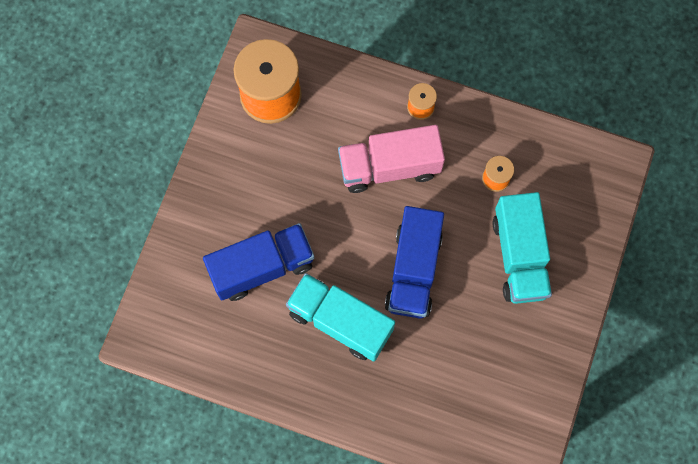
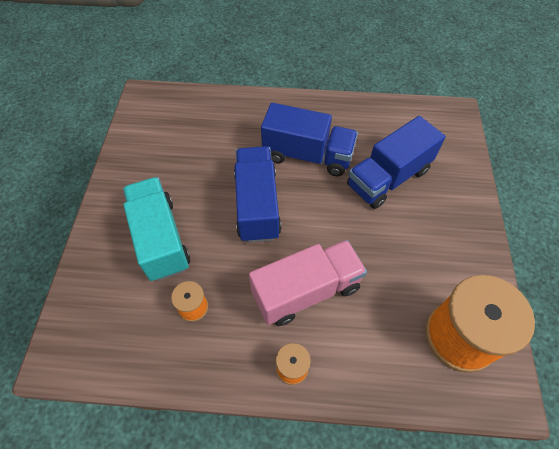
camera: 165 degrees right, 15 degrees down
turquoise truck [286,273,395,361] -> blue truck [261,103,358,176]

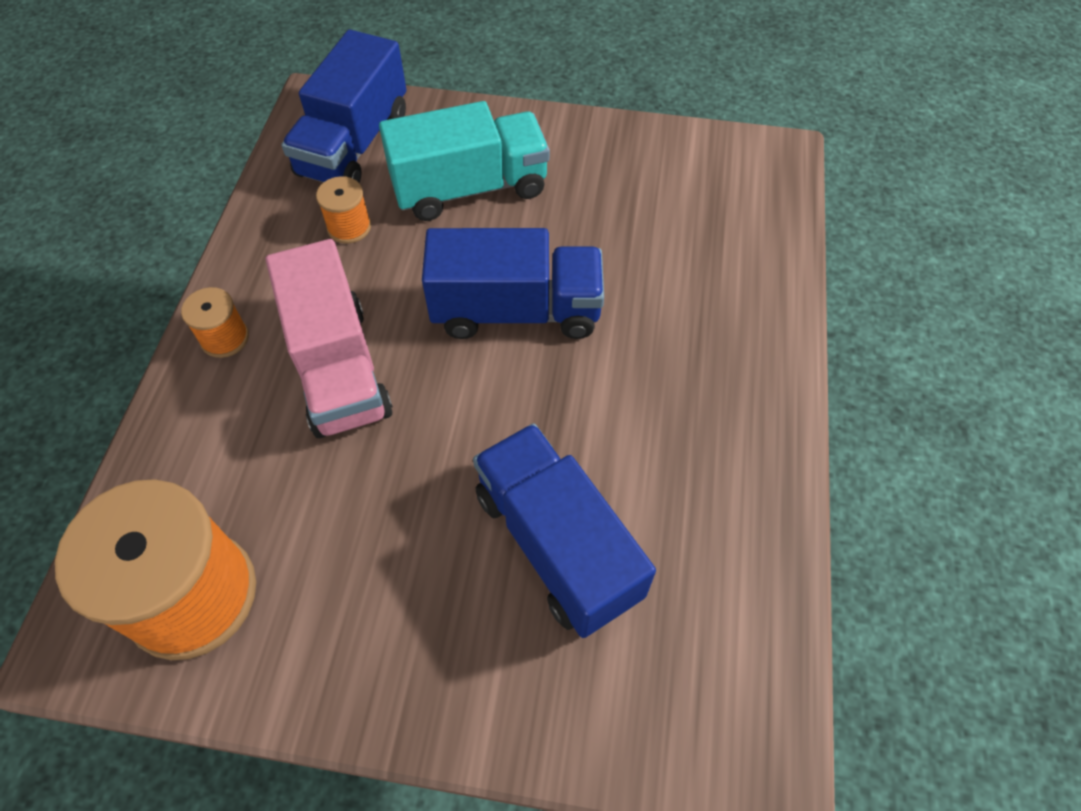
camera: 95 degrees right, 0 degrees up
blue truck [261,103,358,176] -> blue truck moved to [281,30,407,183]

